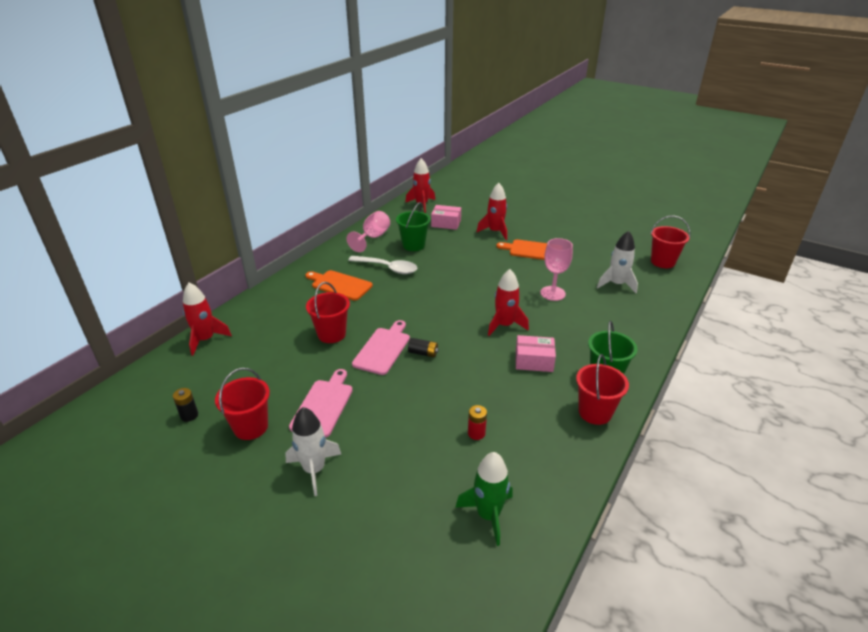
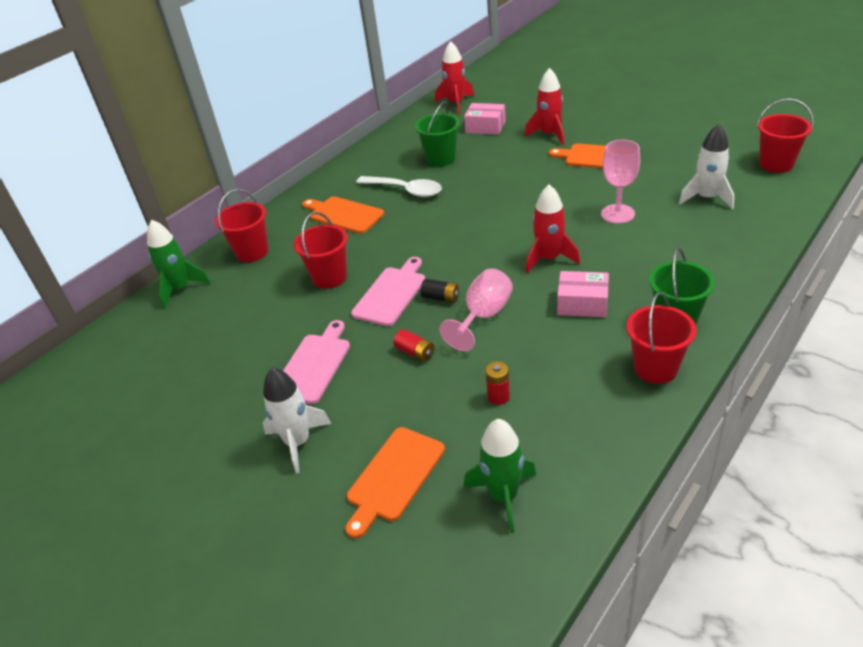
camera: 10 degrees right, 5 degrees up
black battery [173,388,198,422] -> none
red rocket [183,282,232,356] -> green rocket [147,220,211,309]
red bucket [215,368,270,440] -> red bucket moved to [215,189,268,262]
pink goblet [346,211,390,252] -> pink goblet moved to [439,268,513,351]
none -> orange cutting board [345,427,445,539]
none -> red battery [394,329,435,362]

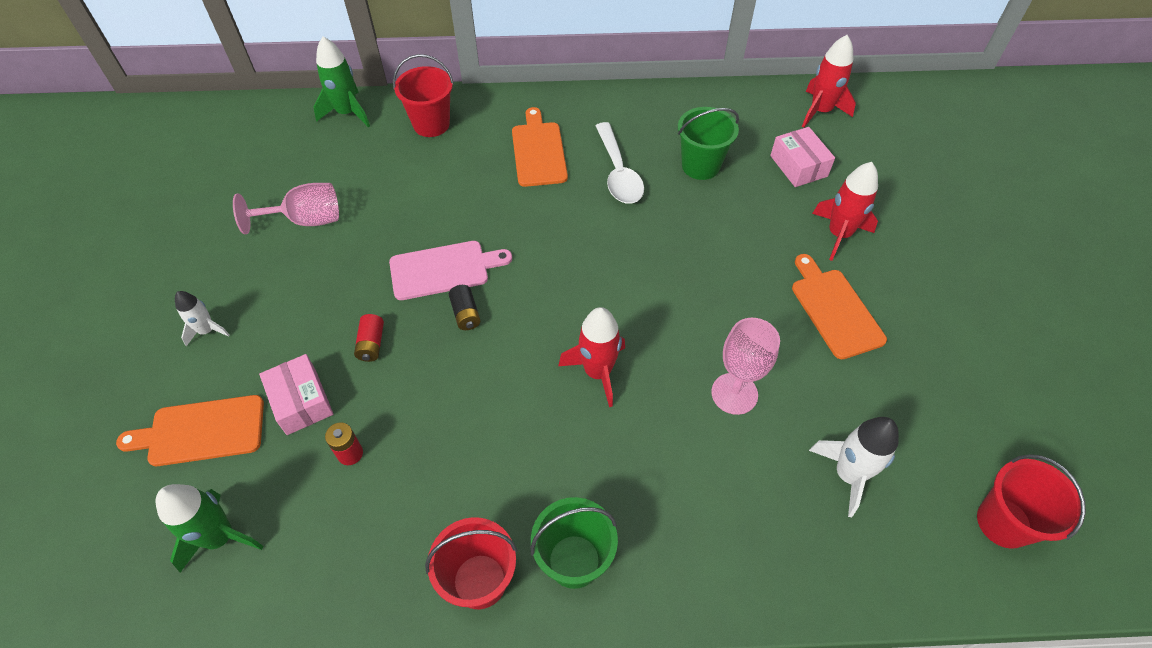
camera: 45 degrees right, 15 degrees up
white rocket [263,367,331,473] -> white rocket [175,291,230,346], size x0.62
pink cutting board [283,320,350,404] -> none
red bucket [294,212,348,289] -> none
pink goblet [439,268,513,351] -> pink goblet moved to [233,183,339,234]
pink box [557,271,609,317] -> pink box moved to [259,354,333,435]

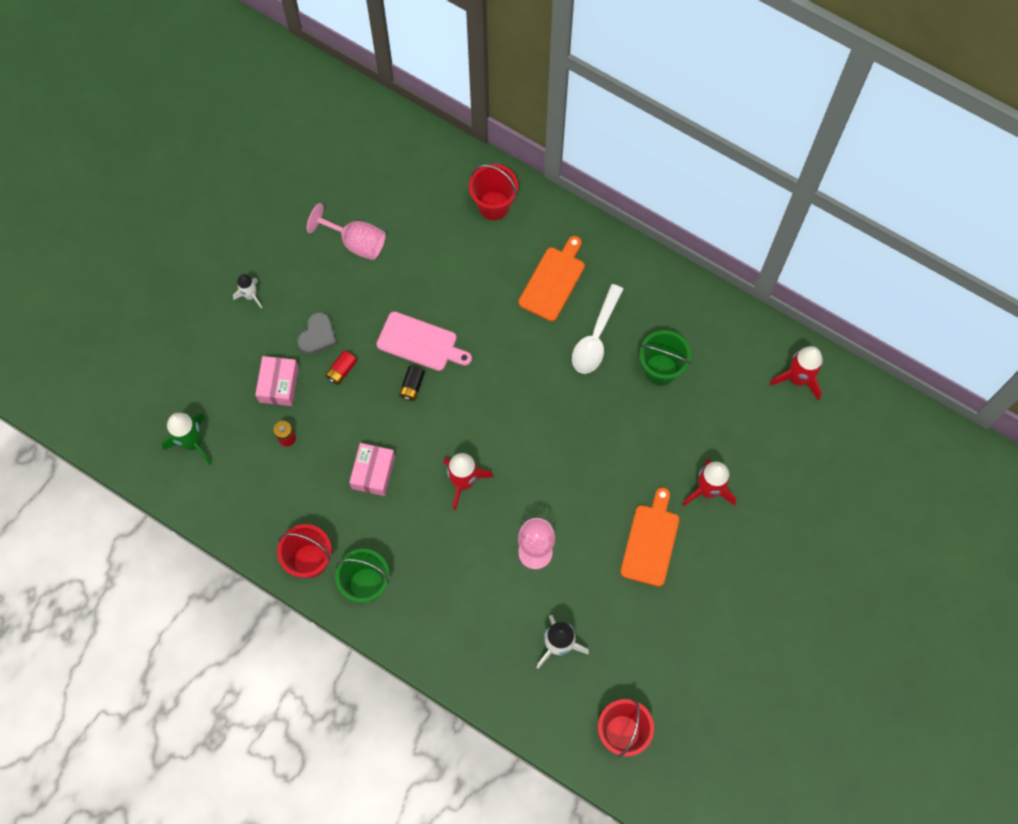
camera: 35 degrees right, 15 degrees up
orange cutting board [116,395,264,466] -> none
green rocket [313,37,370,127] -> none
pink box [770,127,835,187] -> pink box moved to [349,443,395,496]
none -> grey heart [297,312,337,354]

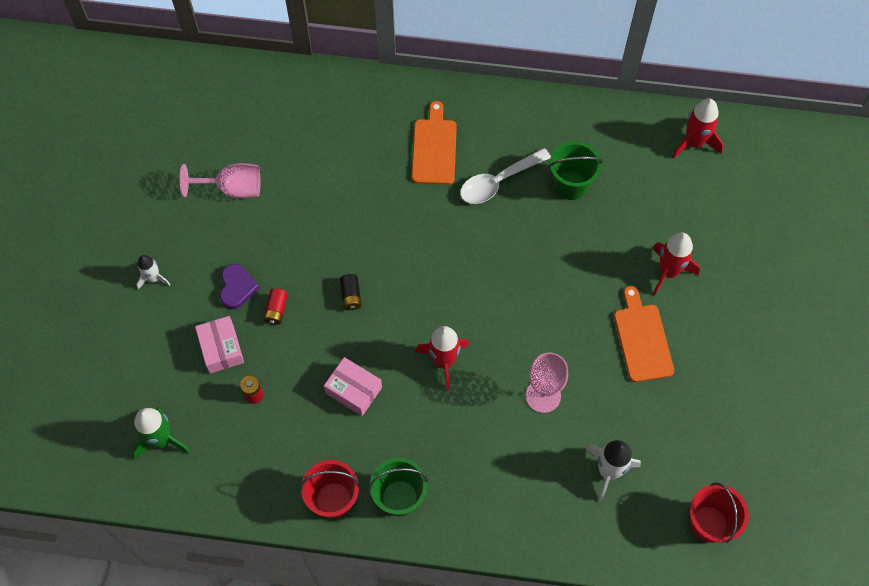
camera: 25 degrees left, 5 degrees down
grey heart [297,312,337,354] -> purple heart [220,264,259,309]
pink box [349,443,395,496] -> pink box turned 45 degrees counterclockwise [324,357,382,416]
pink cutting board [377,311,472,371] -> none
red bucket [469,164,518,220] -> none
white spoon [572,284,623,374] -> white spoon turned 60 degrees clockwise [460,148,551,204]

